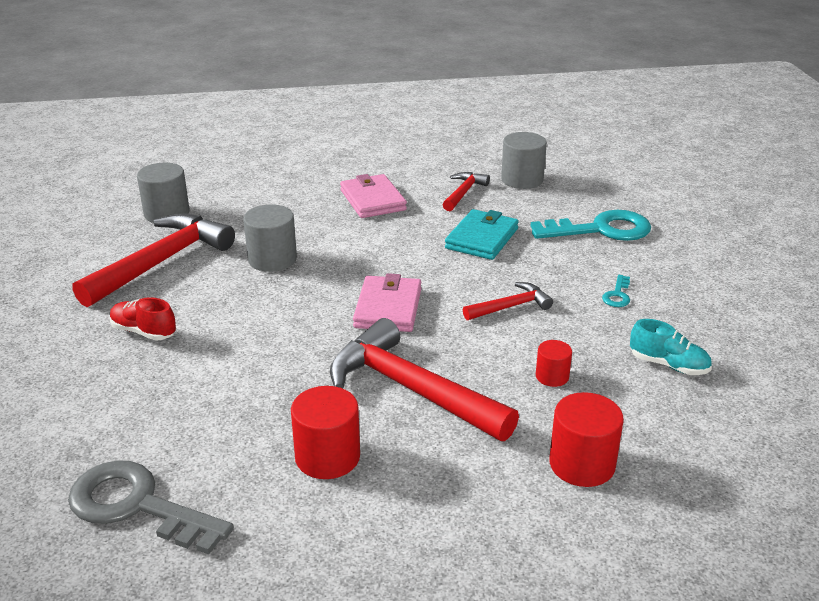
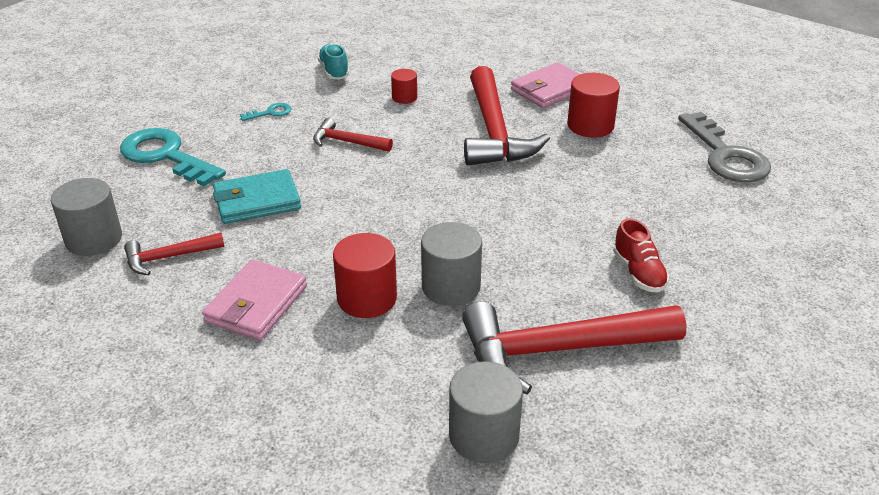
camera: 135 degrees left, 5 degrees up
pink wallet [353,273,421,332] -> pink wallet moved to [511,62,580,108]
red cylinder [549,392,624,487] -> red cylinder moved to [333,233,397,318]

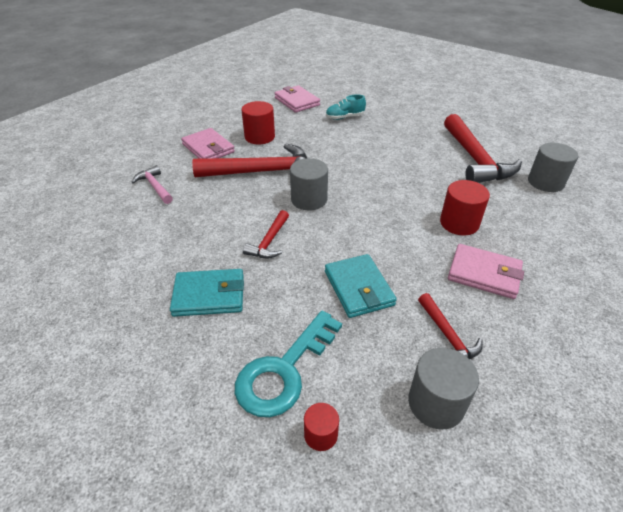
camera: 90 degrees left, 5 degrees up
turquoise key [240,103,292,121] -> turquoise wallet [170,269,244,317]
turquoise shoe [317,44,349,80] -> turquoise shoe moved to [326,94,366,120]
red cylinder [391,69,417,104] -> red cylinder moved to [304,403,339,451]
grey cylinder [421,222,482,306] -> grey cylinder moved to [290,158,328,210]
red shoe [613,218,669,293] -> none
grey key [678,112,771,183] -> pink wallet [274,85,320,113]
none -> pink hammer [131,165,173,204]

